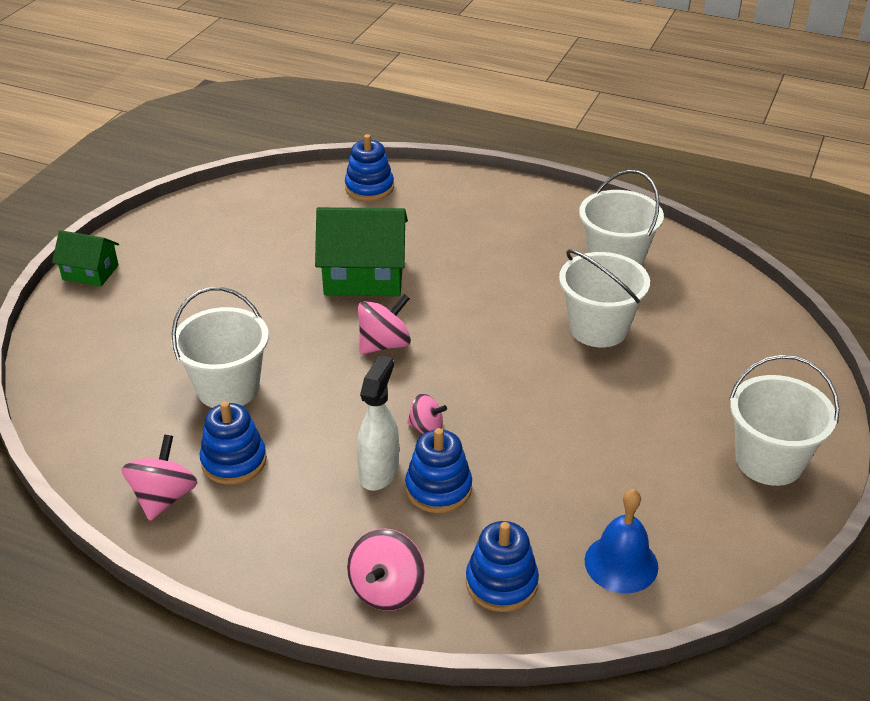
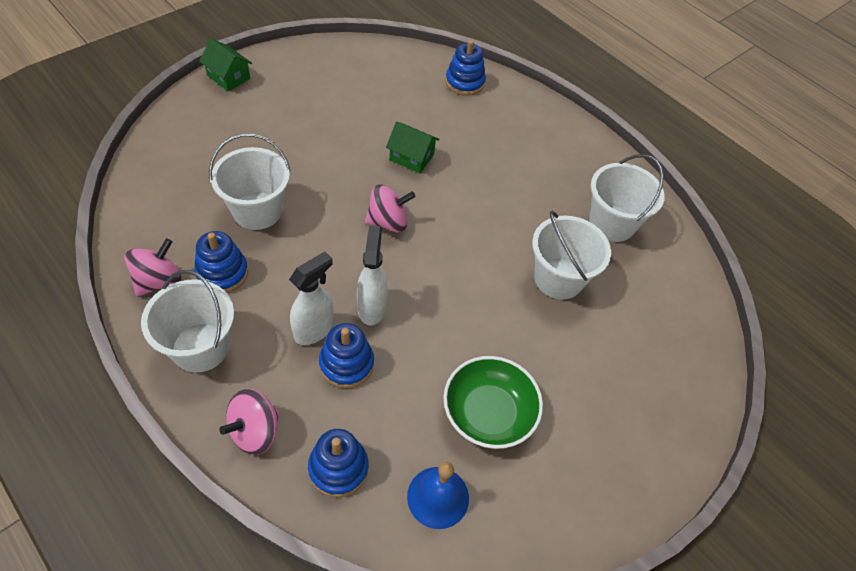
camera: 20 degrees right, 15 degrees up
green house [315,207,408,296] -> green house [386,122,439,173], size x0.58
pink spinning top [407,394,447,434] -> white spray bottle [357,225,388,325]
white bucket [729,355,840,486] -> white bucket moved to [141,270,234,372]
none -> green bowl [443,356,543,449]

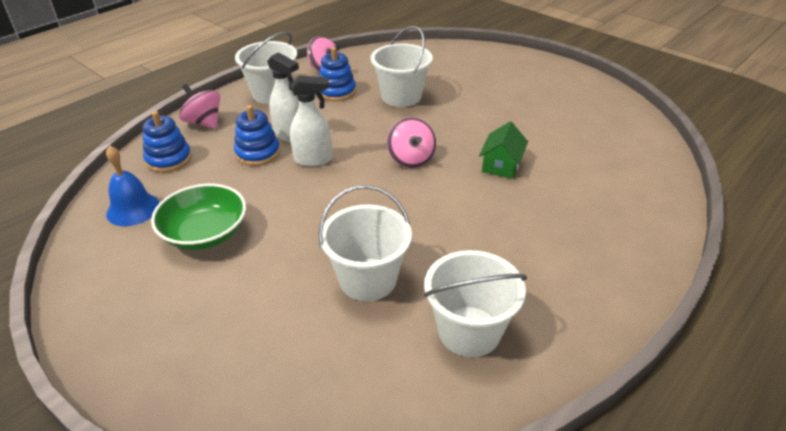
camera: 90 degrees right, 15 degrees down
green house [199,38,252,91] -> none
blue stacking toy [445,40,486,96] -> none

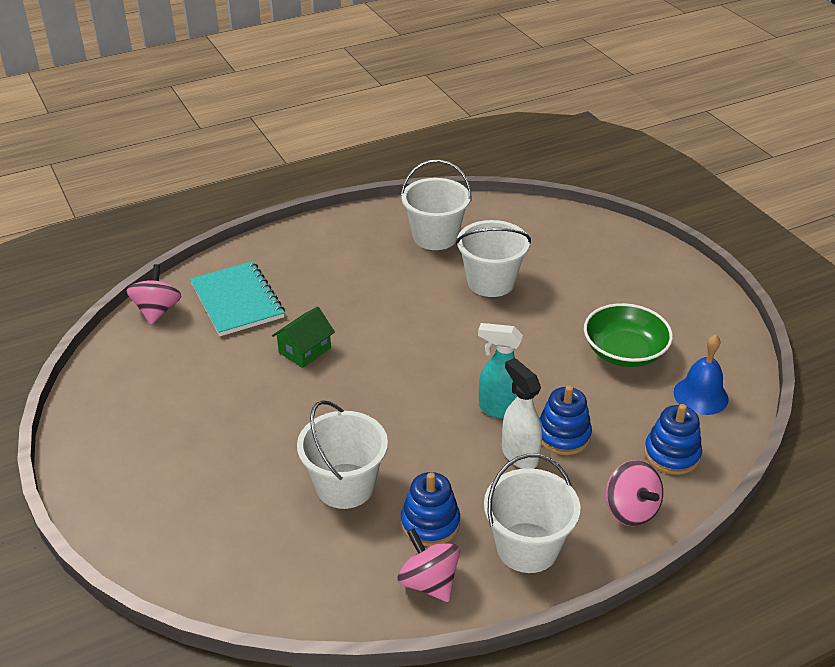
camera: 160 degrees left, 0 degrees up
white spray bottle [290,76,332,166] -> turquoise spray bottle [478,323,523,419]
pink spinning top [387,117,436,168] -> pink spinning top moved to [127,264,181,325]
none -> turquoise notebook [190,261,285,336]

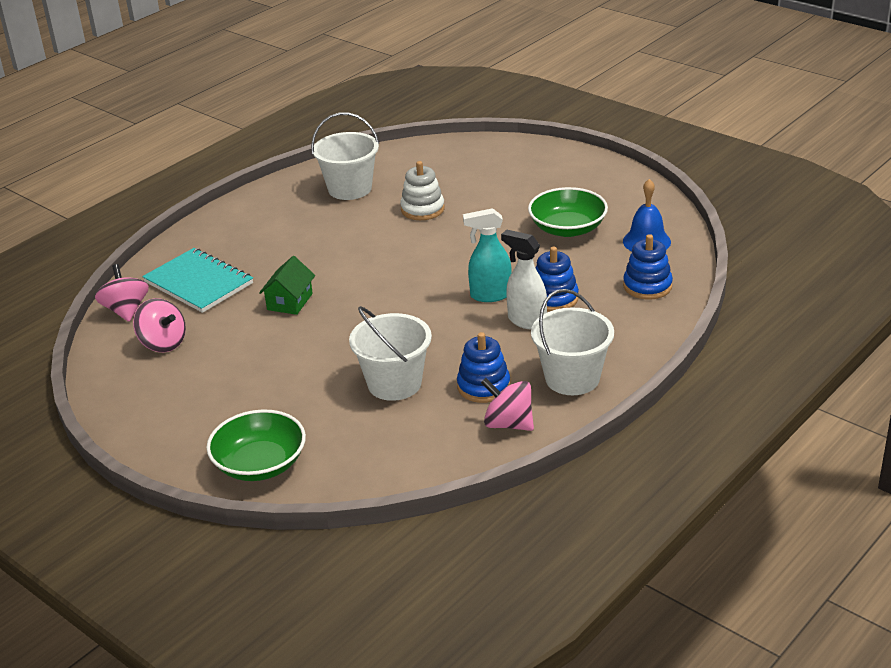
camera: 20 degrees left, 5 degrees down
white bucket [456,220,531,297] -> white stacking toy [400,161,445,220]
pink spinning top [606,460,663,526] -> pink spinning top moved to [133,298,186,352]
none -> green bowl [206,409,306,481]

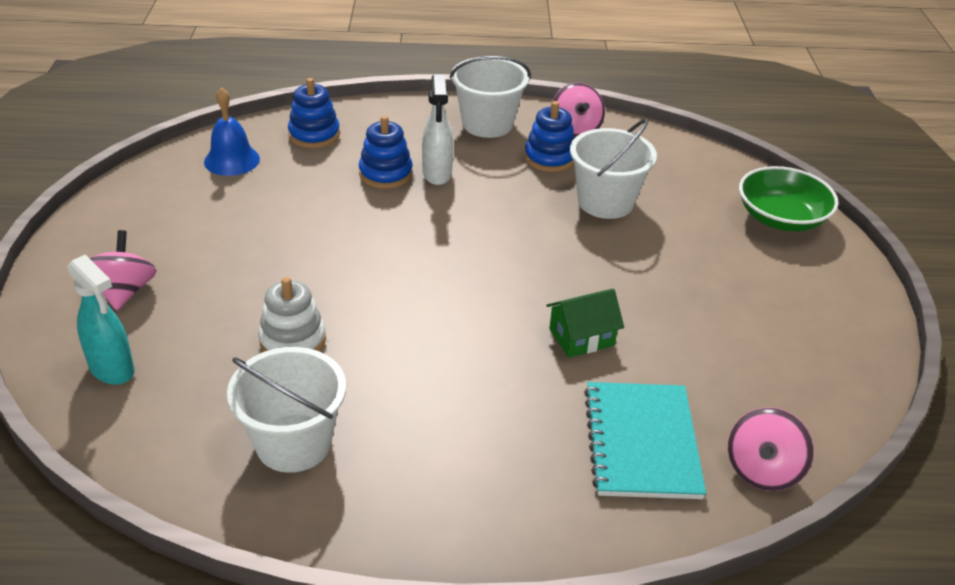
camera: 135 degrees left, 5 degrees up
pink spinning top [133,298,186,352] -> pink spinning top moved to [89,230,157,310]
turquoise spray bottle [463,208,512,302] -> turquoise spray bottle moved to [67,255,135,385]
green bowl [528,187,608,237] -> none

